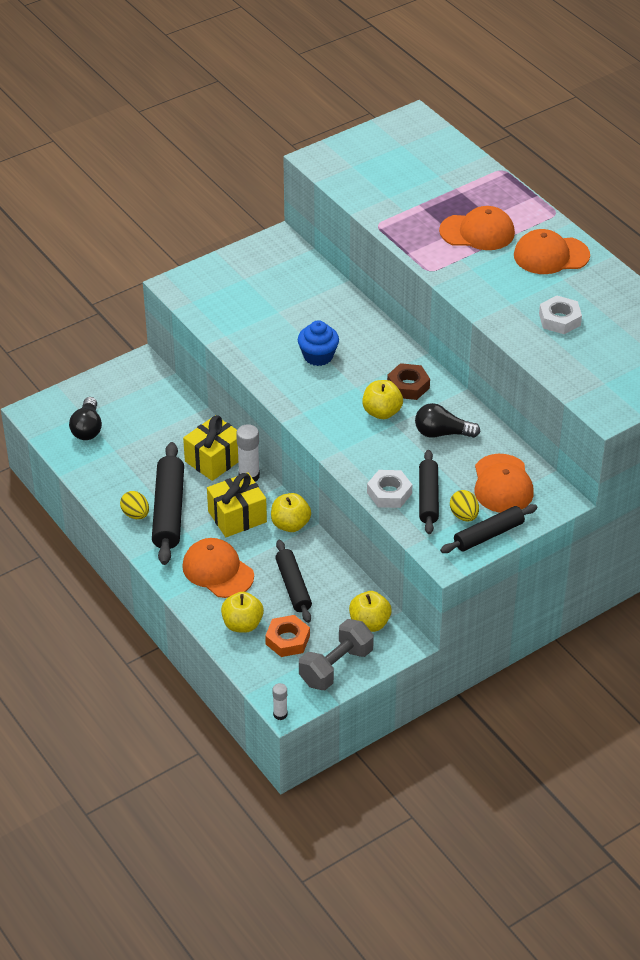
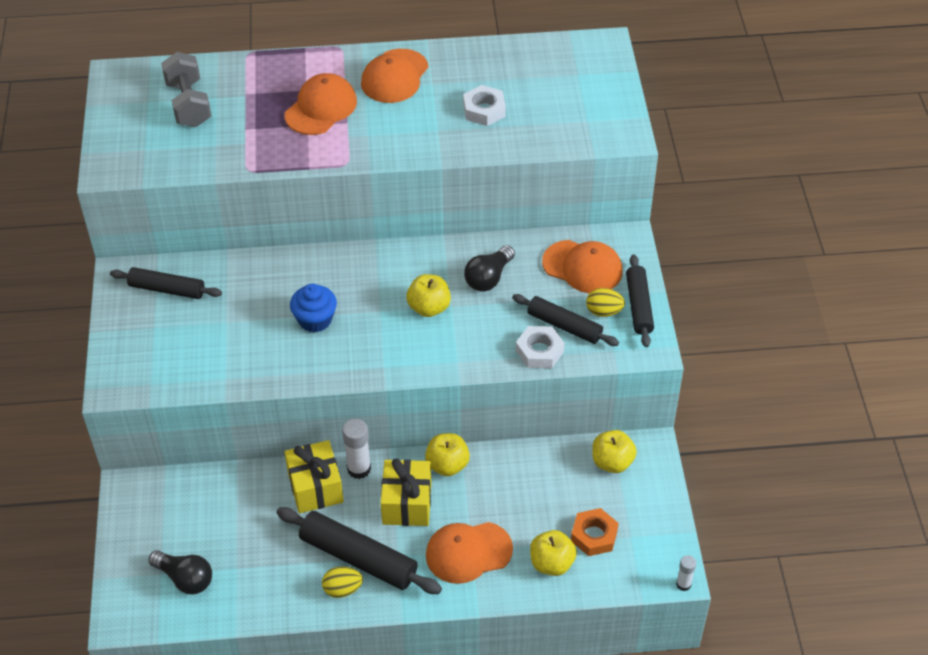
camera: 60 degrees left, 5 degrees up
black rolling pin [275,540,312,623] -> black rolling pin moved to [110,267,222,299]
grey dumbbell [299,619,374,690] -> grey dumbbell moved to [161,52,211,127]
brown nut [387,363,430,400] -> none

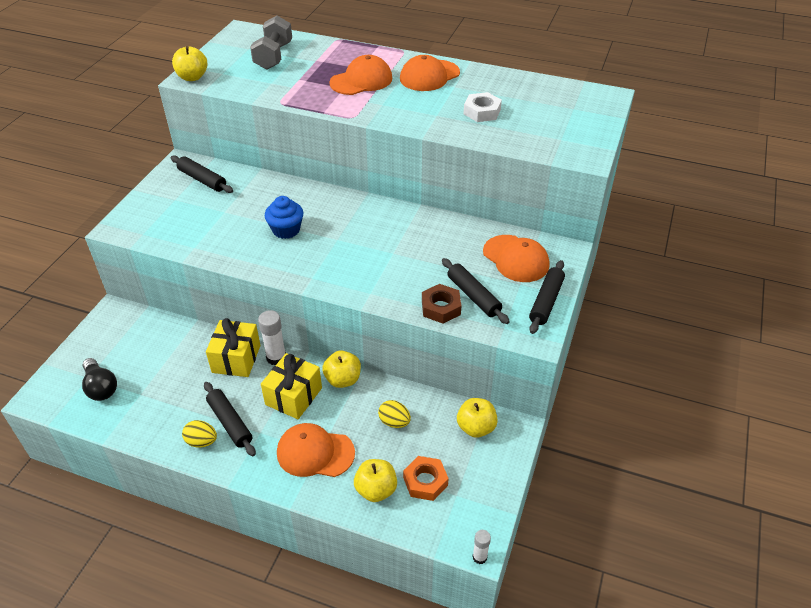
camera: 25 degrees right, 5 degrees down
black rolling pin [277,507,442,594] -> black rolling pin [204,382,256,456], size x0.66
yellow apple [406,274,451,317] -> yellow apple moved to [172,46,207,81]
black light bulb [464,245,515,292] -> none
white nut [516,326,565,368] -> brown nut [422,284,461,324]
yellow egg [586,288,625,317] -> yellow egg moved to [378,400,411,428]

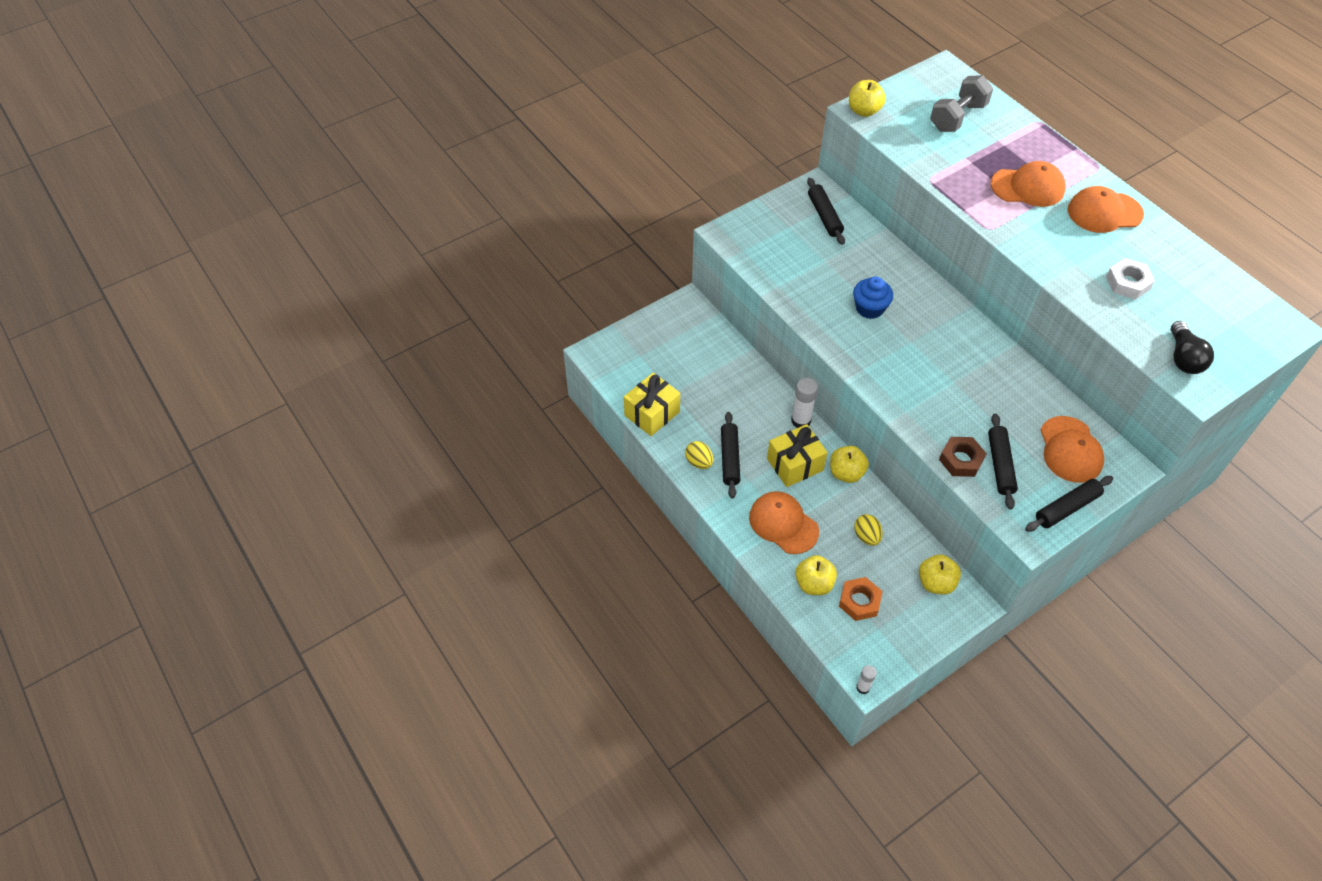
camera: 35 degrees right, 10 degrees up
black light bulb [82,358,117,401] -> black light bulb moved to [1171,321,1214,374]
yellow gift [206,318,261,377] -> yellow gift moved to [624,373,680,436]

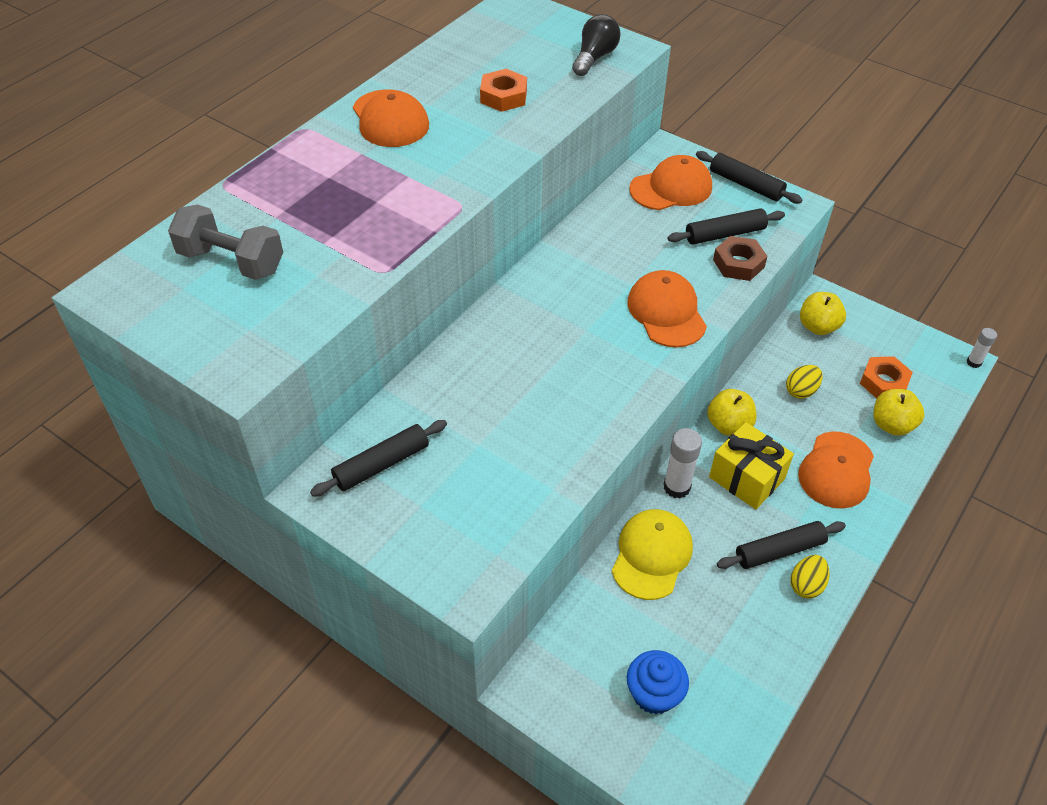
camera: 110 degrees left, 5 degrees down
yellow gift [624,373,680,436] -> none
yellow apple [849,80,886,117] -> none
blue cupcake [853,277,893,319] -> blue cupcake moved to [627,650,689,714]
orange cap [991,161,1066,207] -> orange cap moved to [627,270,707,348]
white nut [1106,258,1155,300] -> orange nut [480,69,527,112]
black light bulb [1171,321,1214,374] -> black light bulb turned 45 degrees counterclockwise [572,14,621,76]
none -> yellow cap [612,509,693,600]

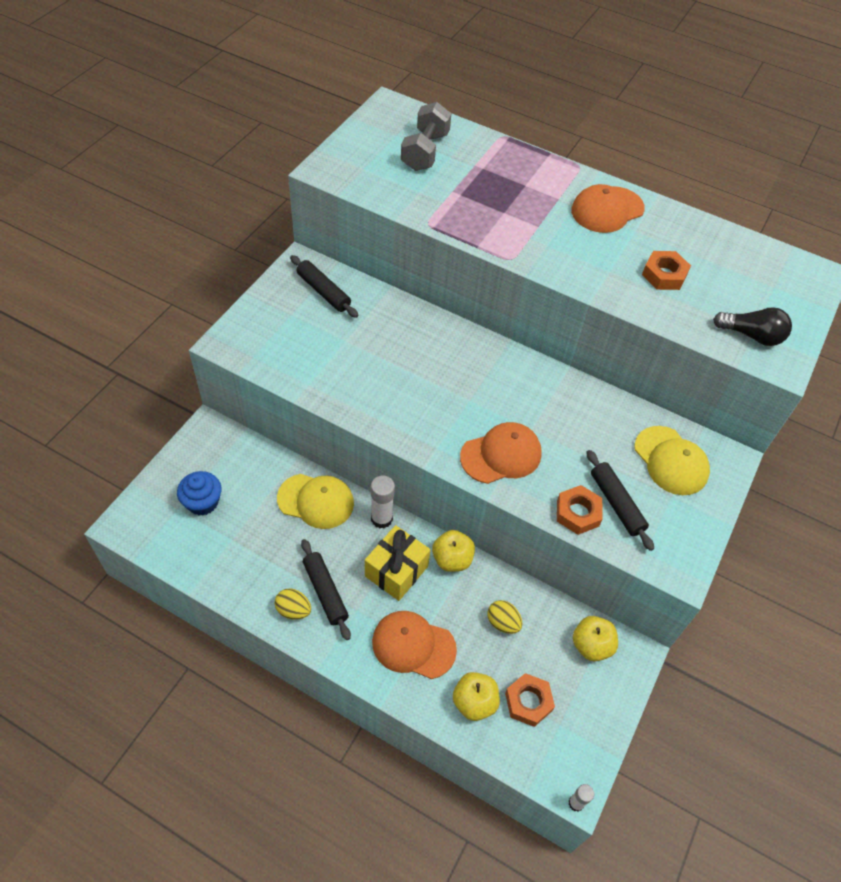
camera: 80 degrees right, 5 degrees up
orange cap [629,155,712,210] -> yellow cap [634,426,710,495]
black rolling pin [696,151,803,204] -> none
brown nut [713,236,768,281] -> orange nut [557,485,603,535]

